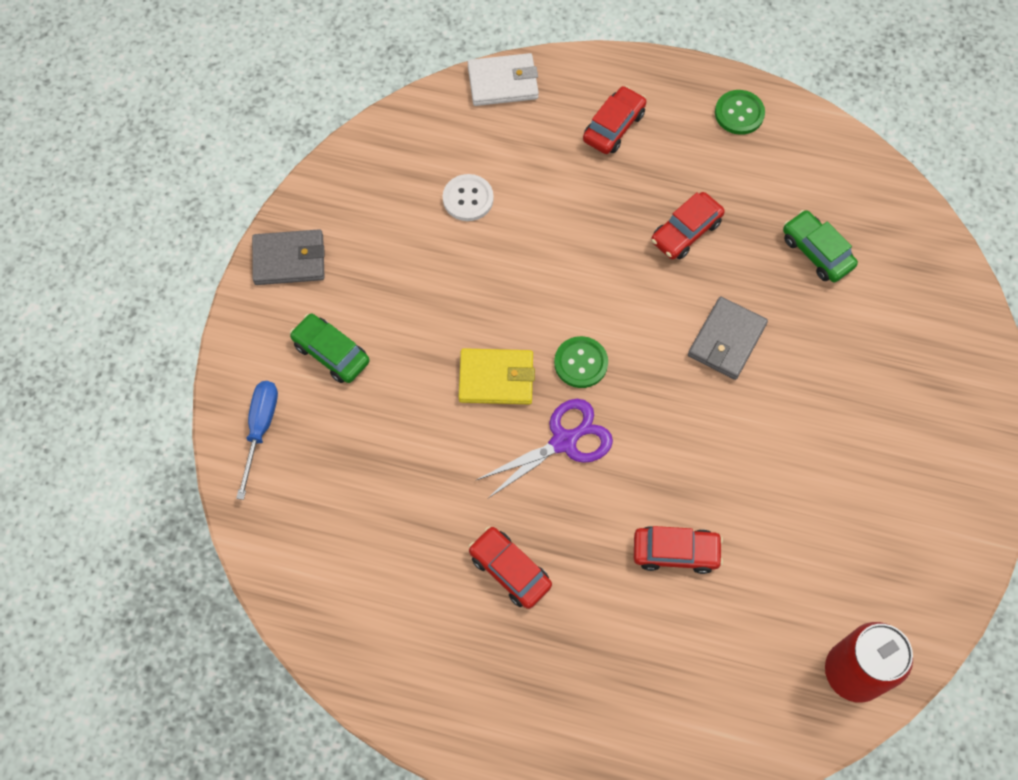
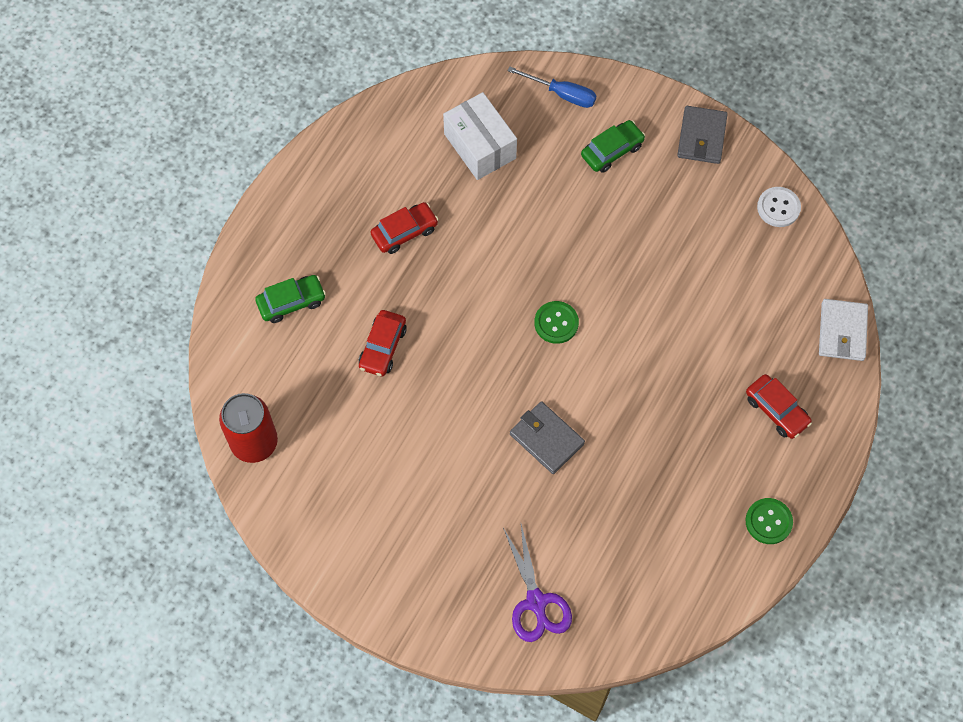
camera: 105 degrees right, 0 degrees up
white button [443,174,494,221] -> white button moved to [757,187,801,227]
yellow wallet [459,348,535,404] -> none
purple scissors [476,399,613,499] -> purple scissors moved to [503,524,572,642]
red car [651,192,725,259] -> none
green car [783,210,858,282] -> green car moved to [255,275,326,323]
none -> white box [443,92,517,180]

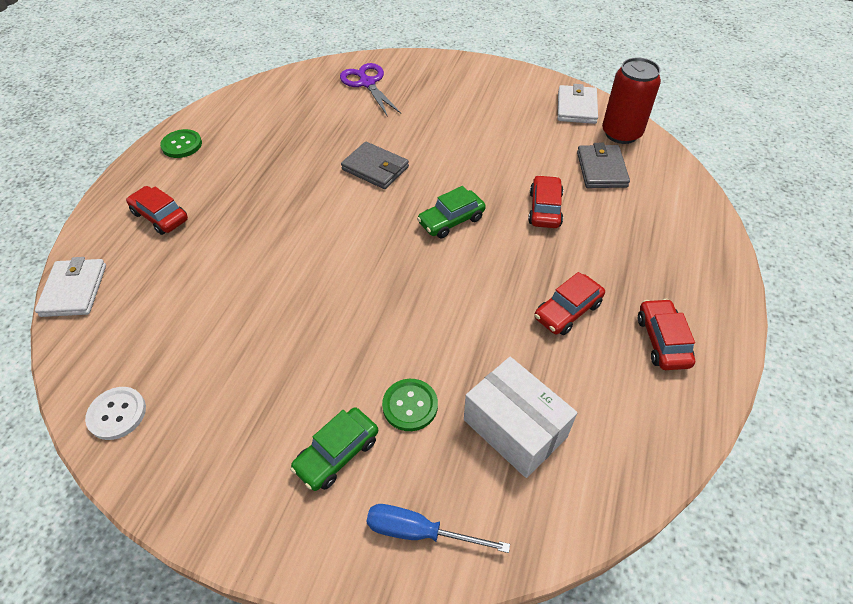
camera: 170 degrees right, 15 degrees down
green car [255,275,326,323] -> green car moved to [417,186,486,238]
green button [534,301,579,344] -> green button moved to [382,379,438,431]
grey wallet [677,106,727,164] -> grey wallet moved to [577,143,630,188]
none -> white wallet [558,84,598,124]
none -> red car [638,299,695,370]

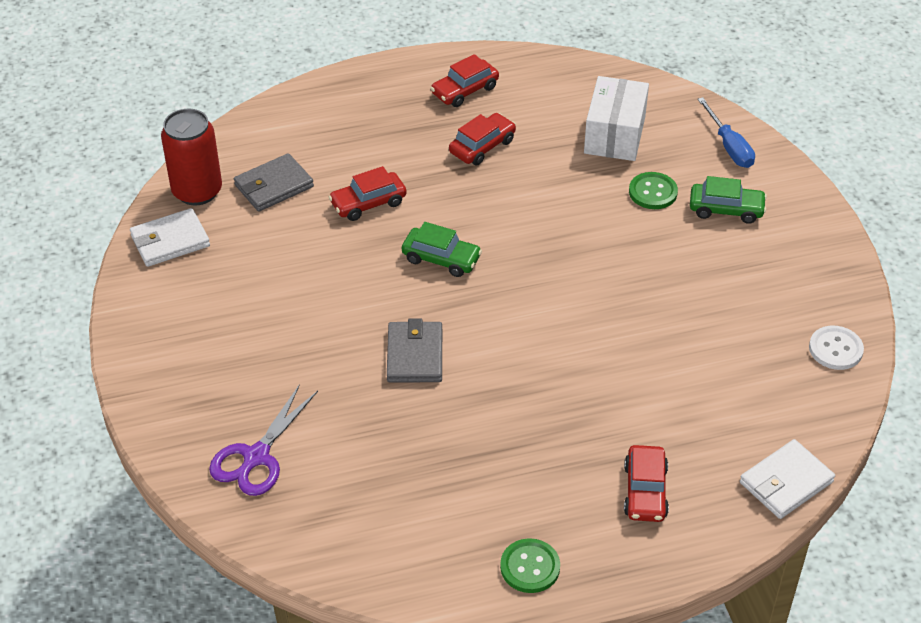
camera: 125 degrees left, 5 degrees down
red car [534,272,605,335] -> red car turned 60 degrees counterclockwise [449,113,516,165]

